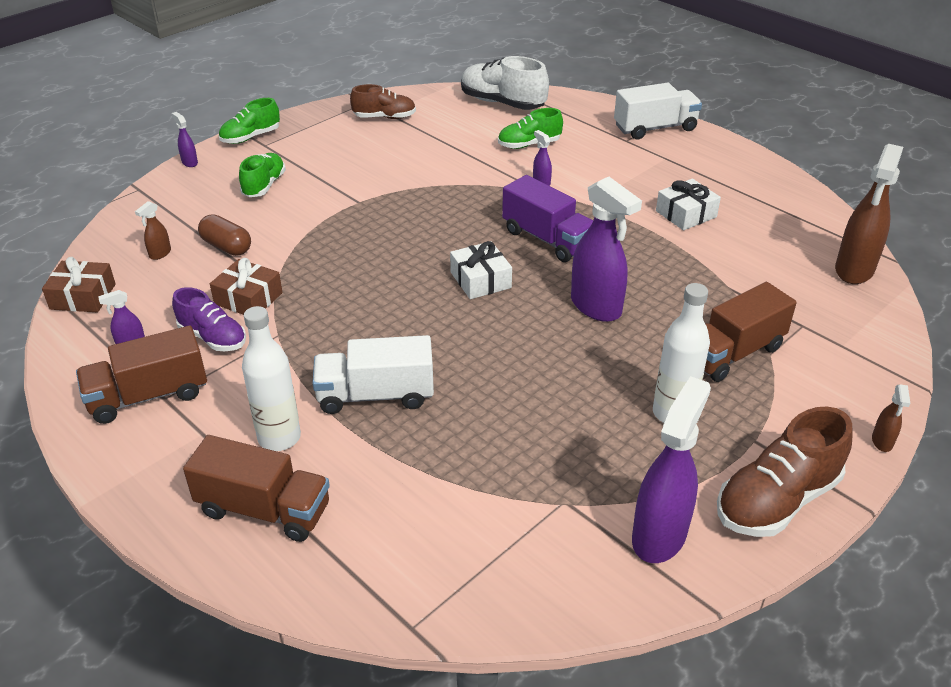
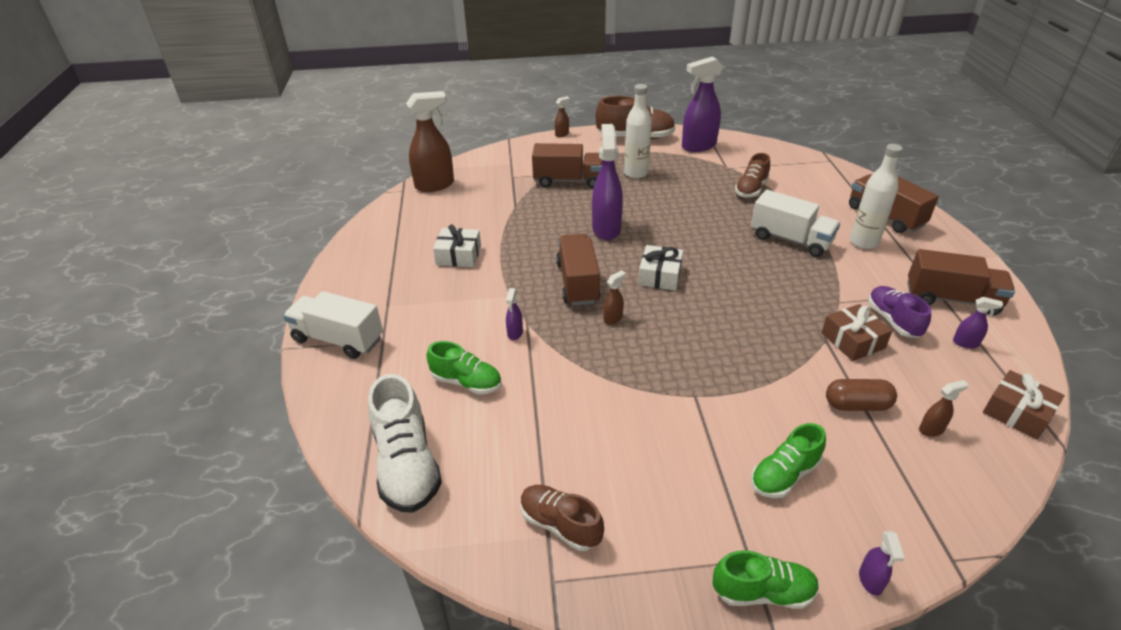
camera: 140 degrees left, 0 degrees up
brown capsule [198,214,251,256] -> brown capsule turned 75 degrees counterclockwise [826,379,897,411]
purple truck [502,175,593,262] -> brown truck [556,234,601,305]
none -> brown spray bottle [603,270,626,325]
none -> brown shoe [735,153,770,197]

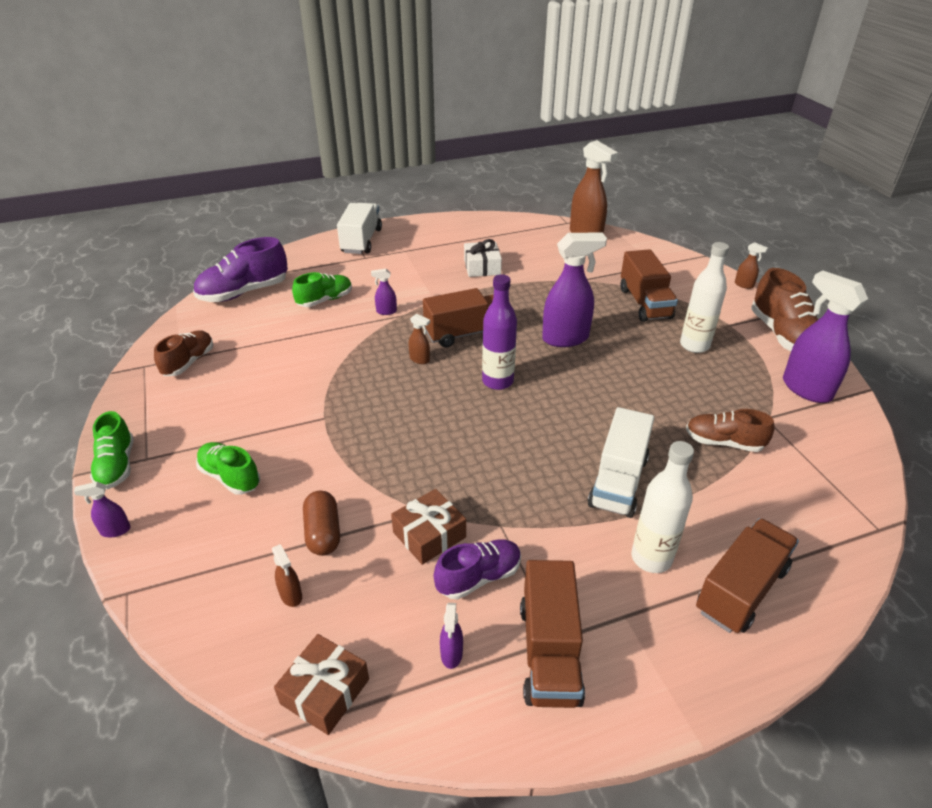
camera: 75 degrees right, 0 degrees up
white shoe [368,374,442,513] -> purple shoe [193,237,288,302]
green shoe [427,341,502,395] -> green shoe turned 135 degrees counterclockwise [292,272,352,307]
white gift [638,245,683,291] -> purple bottle [482,275,517,390]

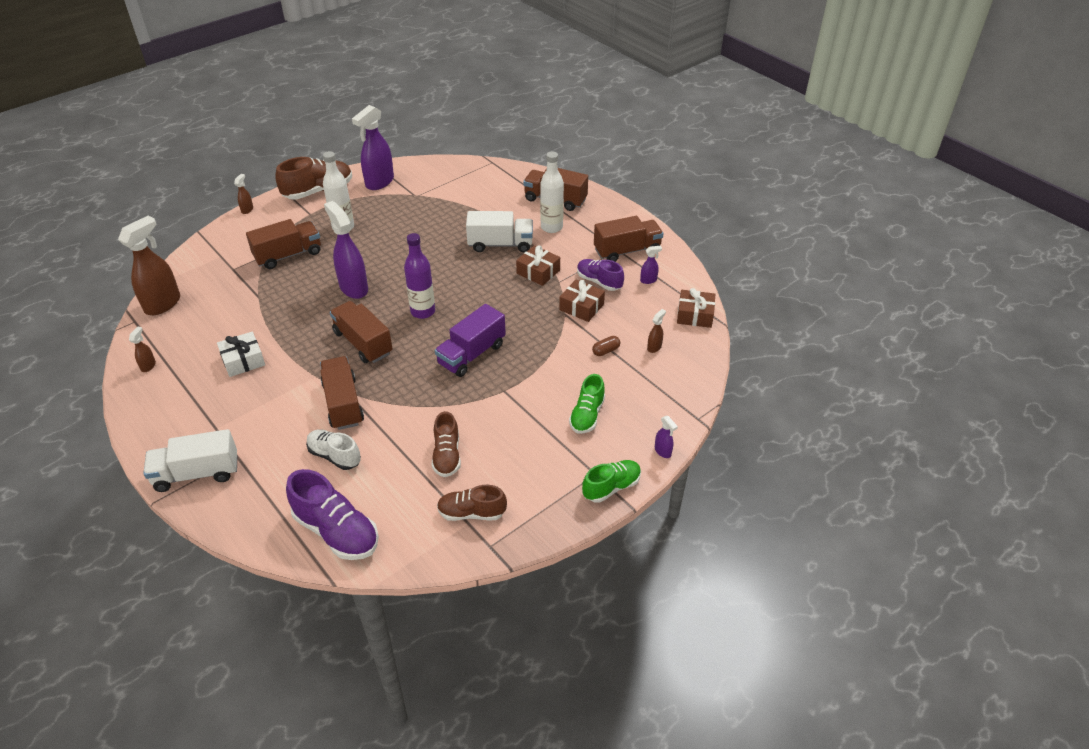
camera: 110 degrees left, 5 degrees up
green shoe [292,272,352,307] -> white shoe [306,429,361,470]
brown capsule [303,491,340,556] -> brown capsule [592,336,620,356], size x0.65
purple spray bottle [371,269,397,315] -> brown truck [320,356,364,430]
brown spray bottle [409,314,430,364] -> brown spray bottle moved to [129,327,156,372]
brown shoe [686,409,775,452] -> brown shoe moved to [432,411,461,477]
none -> purple truck [435,304,506,377]
none -> brown gift [516,245,560,286]

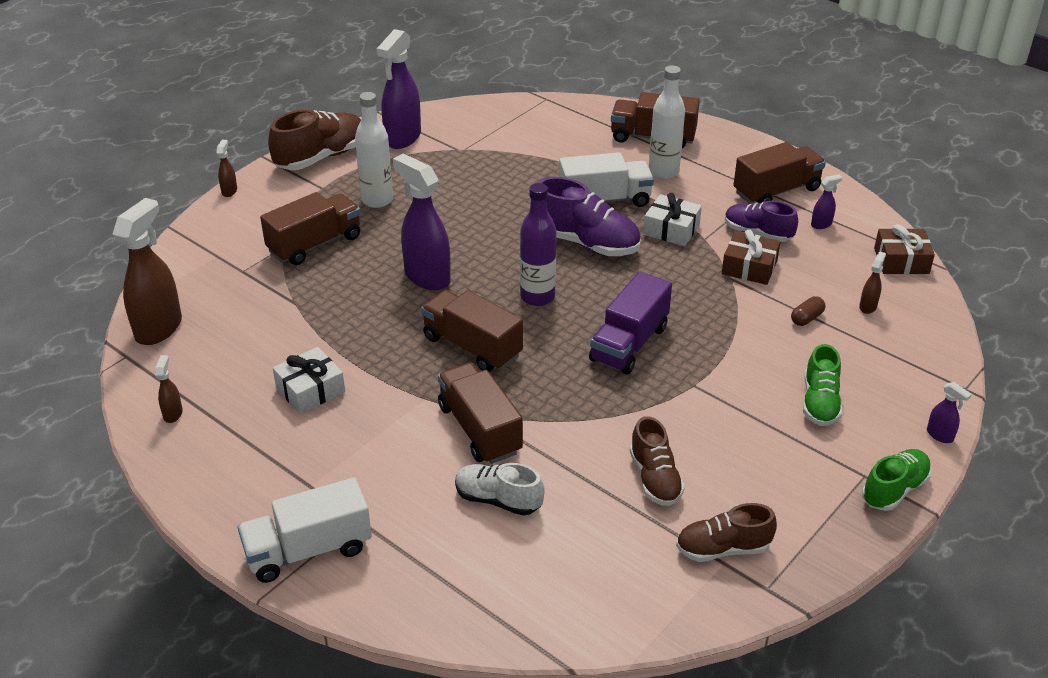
camera: 10 degrees left, 5 degrees down
purple shoe [286,469,379,560] -> purple shoe moved to [538,177,641,256]
brown gift [516,245,560,286] -> white gift [643,193,702,246]

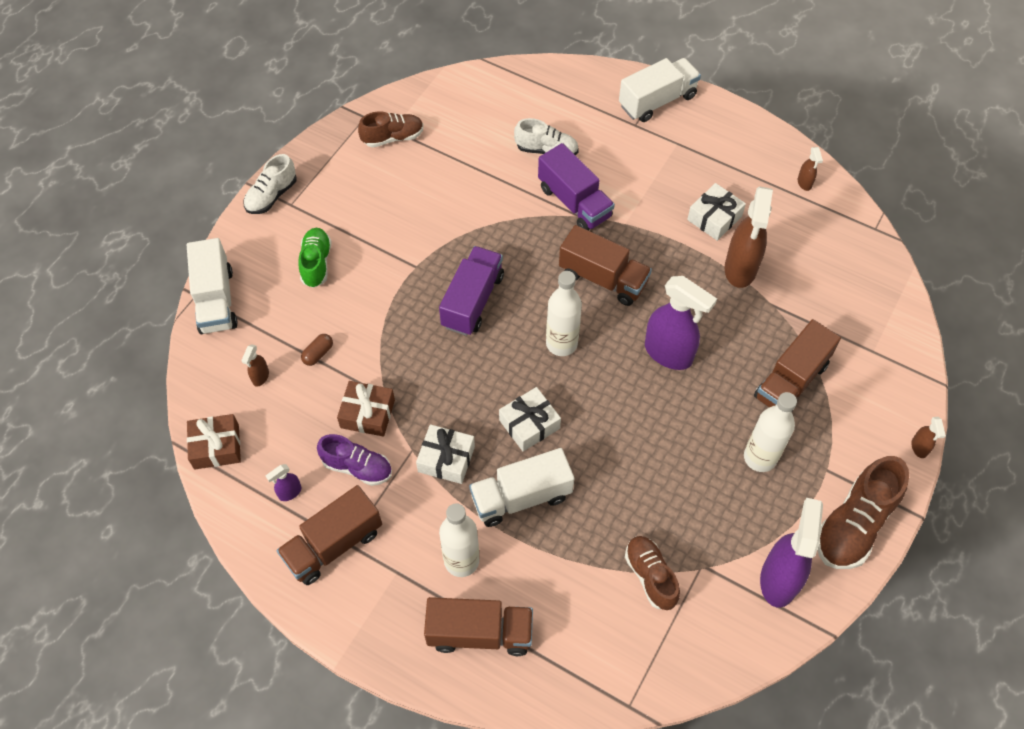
camera: 170 degrees right, 20 degrees up
brown spray bottle [112,198,182,345] -> brown spray bottle moved to [724,186,773,288]
brown truck [438,363,523,464] -> purple truck [538,143,615,231]
purple bottle [520,183,556,306] -> white bottle [546,271,582,356]
purple shoe [538,177,641,256] -> white gift [499,387,561,451]
brown shoe [630,416,685,506] -> brown shoe moved to [625,536,680,610]
green shoe [862,449,932,511] -> white shoe [243,154,297,214]
purple spray bottle [927,382,972,443] -> none
none -> white truck [187,238,238,334]

